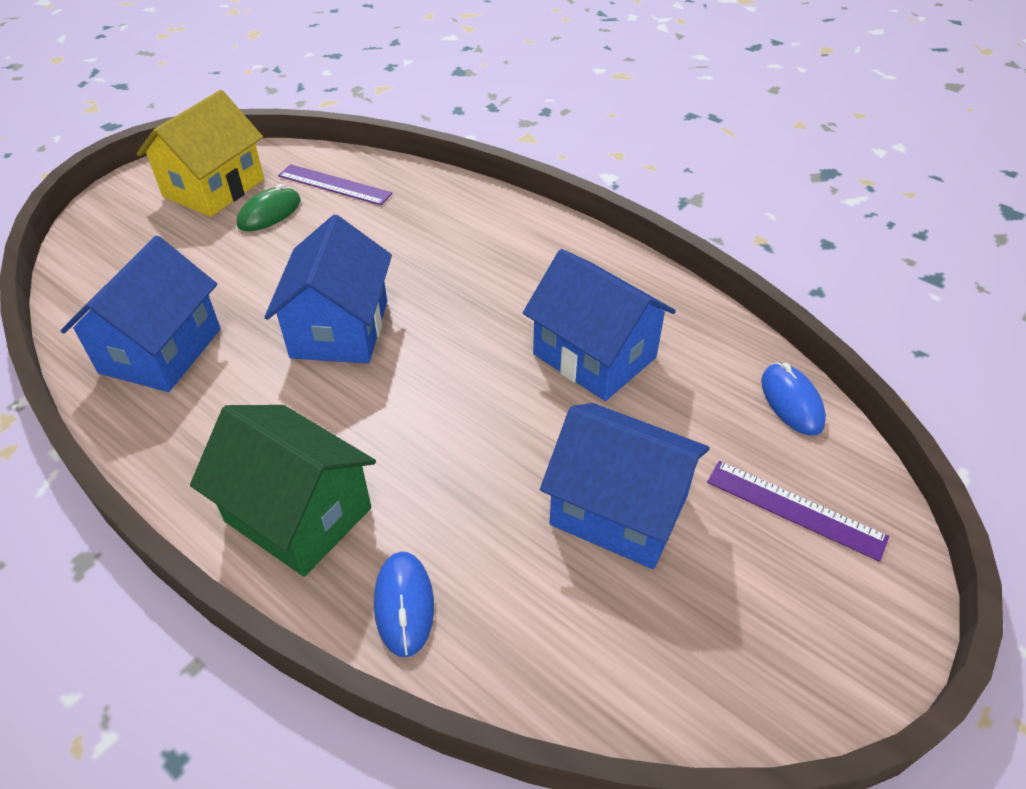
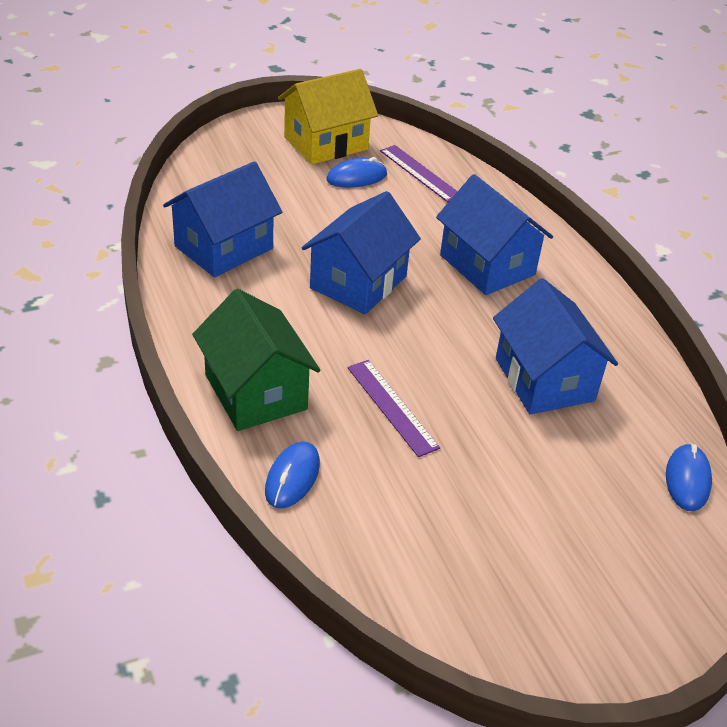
camera: 25 degrees right, 5 degrees down
green mouse [237,184,301,231] -> blue mouse [326,157,387,188]
blue house [540,403,710,569] -> blue house moved to [436,174,553,295]
purple ruler [707,461,889,562] -> purple ruler moved to [347,360,440,457]

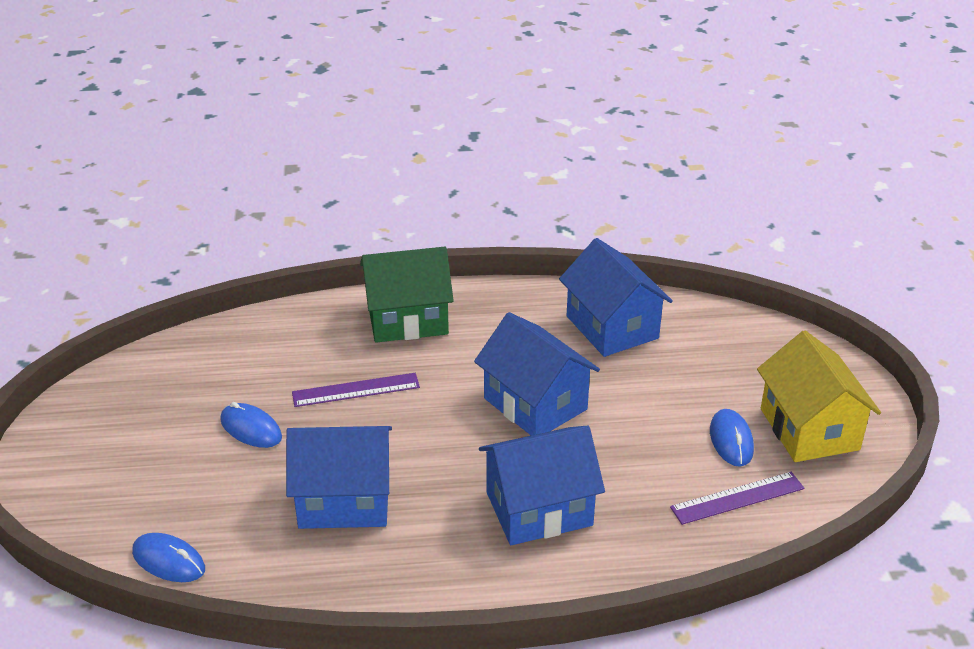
camera: 110 degrees right, 5 degrees down
blue mouse [265,441,320,509] -> blue mouse moved to [220,402,282,448]

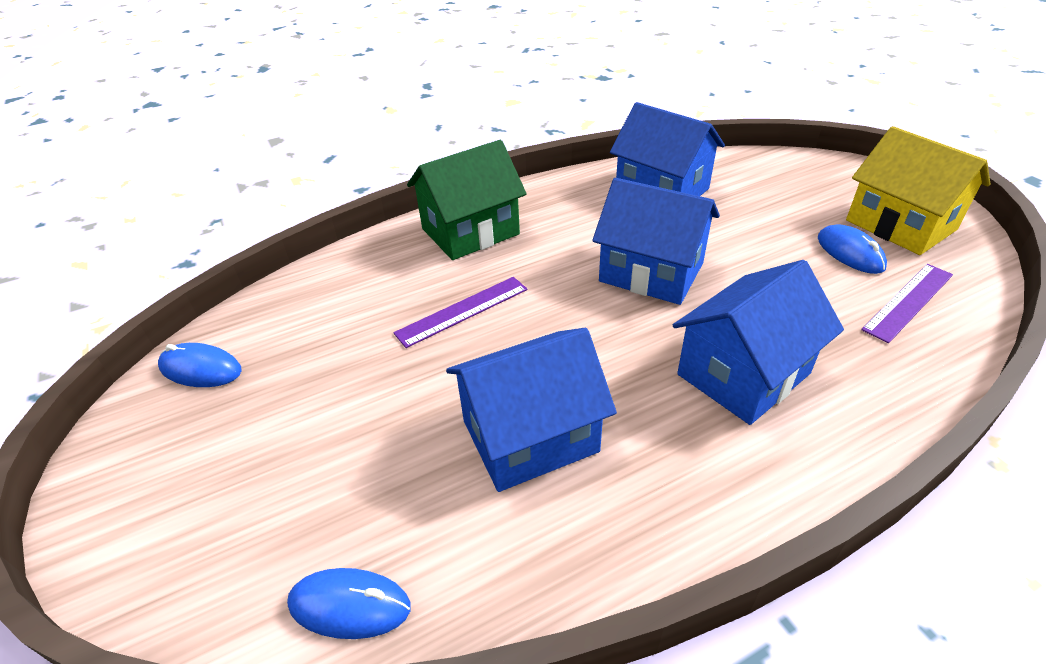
camera: 20 degrees left, 5 degrees up
blue mouse [220,402,282,448] -> blue mouse moved to [158,343,242,387]

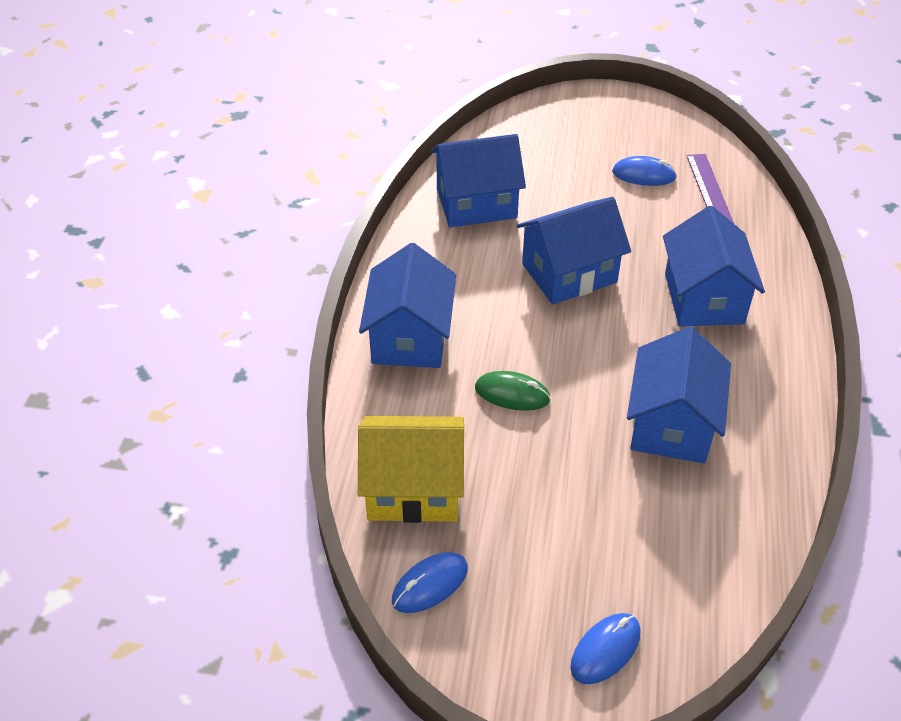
camera: 55 degrees left, 5 degrees up
blue mouse [287,568,410,639] -> blue mouse moved to [570,613,641,684]
purple ruler [393,277,528,348] -> green mouse [475,371,551,411]
green house [407,140,527,260] -> blue house [359,243,456,368]
yellow house [846,126,991,255] -> yellow house moved to [358,416,464,523]

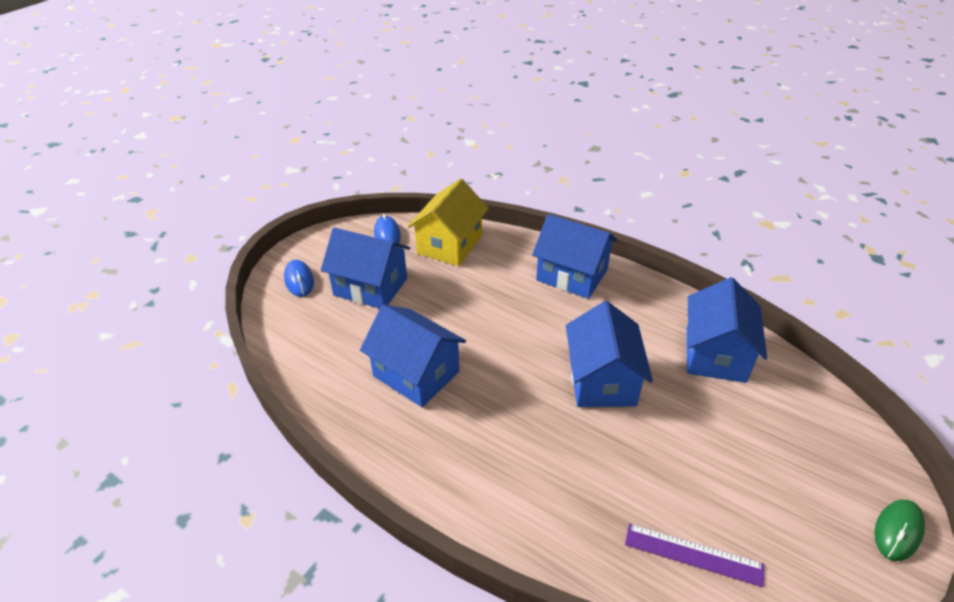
camera: 115 degrees right, 5 degrees down
green mouse [475,371,551,411] -> green mouse moved to [874,500,925,561]
blue mouse [612,156,677,186] -> none
blue house [663,206,765,326] -> blue house moved to [321,227,410,309]

